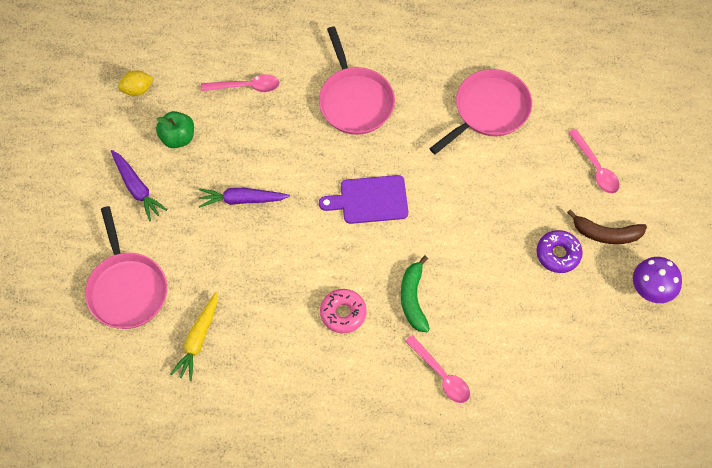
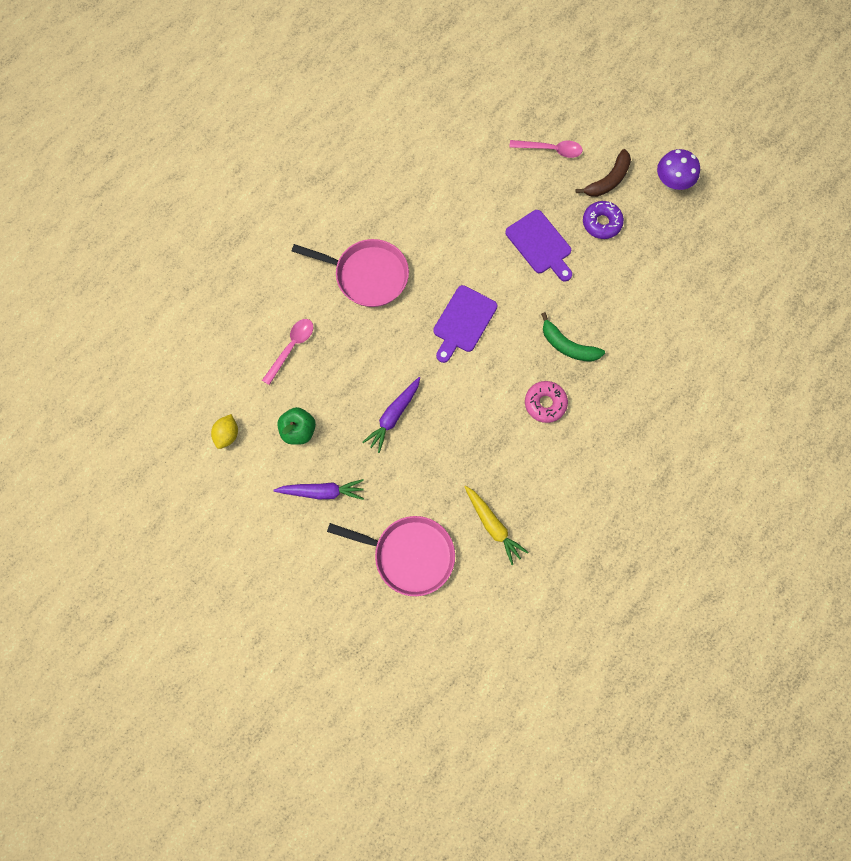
camera: 55 degrees left, 10 degrees up
pink spoon [405,335,470,403] -> none
pink pan [429,69,532,154] -> none
none -> purple cutting board [505,210,572,281]

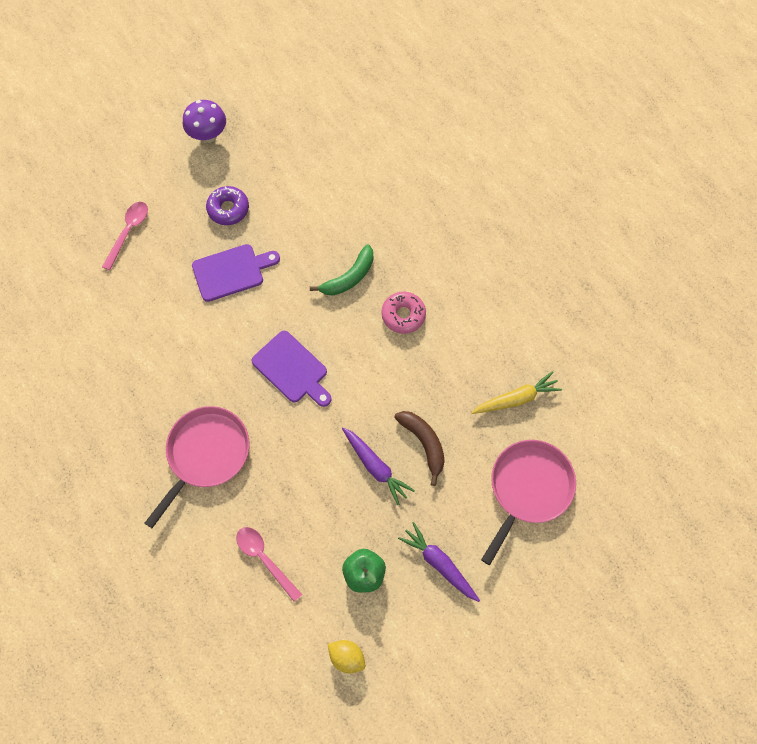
camera: 75 degrees left, 5 degrees down
purple carrot [273,479,364,500] -> purple carrot turned 60 degrees counterclockwise [398,522,480,602]
brown banana [576,149,631,197] -> brown banana moved to [394,411,445,486]

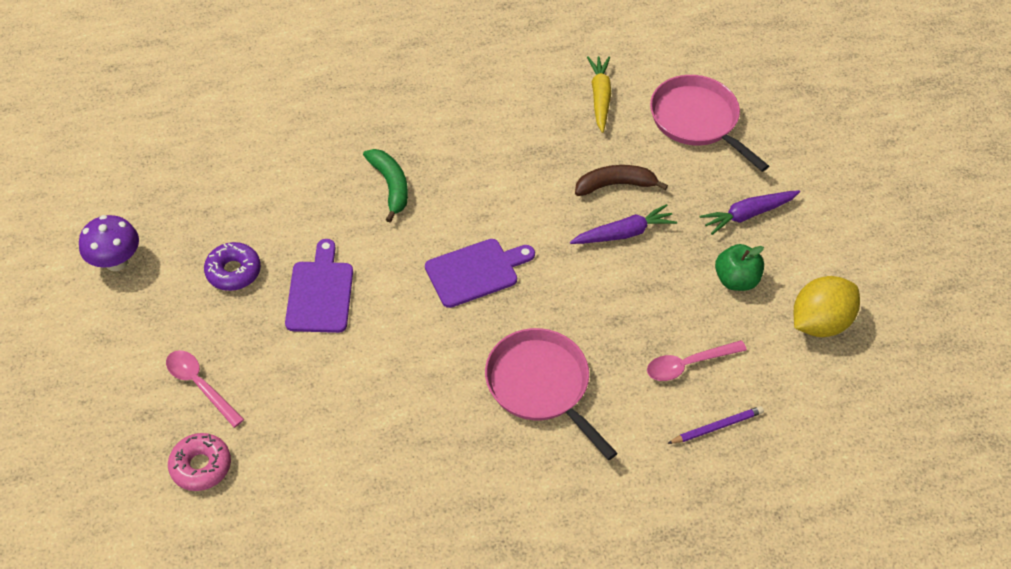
camera: 70 degrees left, 15 degrees down
yellow lemon [328,640,365,673] -> yellow lemon [794,276,860,337], size x1.74
pink donut [381,292,426,334] -> pink donut moved to [168,433,231,491]
none -> purple pencil [667,406,764,444]

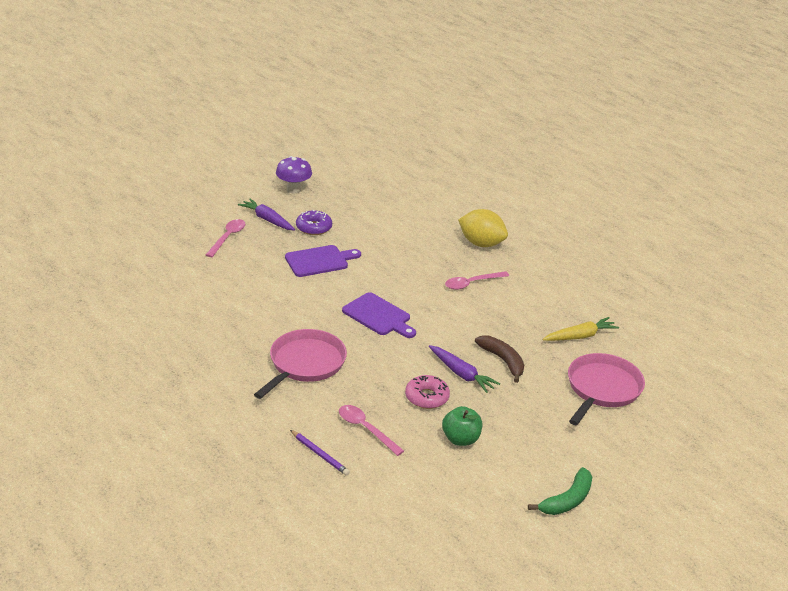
camera: 65 degrees right, 20 degrees down
pink donut [168,433,231,491] -> pink donut moved to [405,375,450,409]
green banana [363,149,408,222] -> green banana moved to [528,467,592,515]
purple carrot [700,190,800,235] -> purple carrot moved to [238,198,295,231]
yellow lemon [794,276,860,337] -> yellow lemon moved to [458,209,508,247]
none -> pink spoon [445,271,509,290]

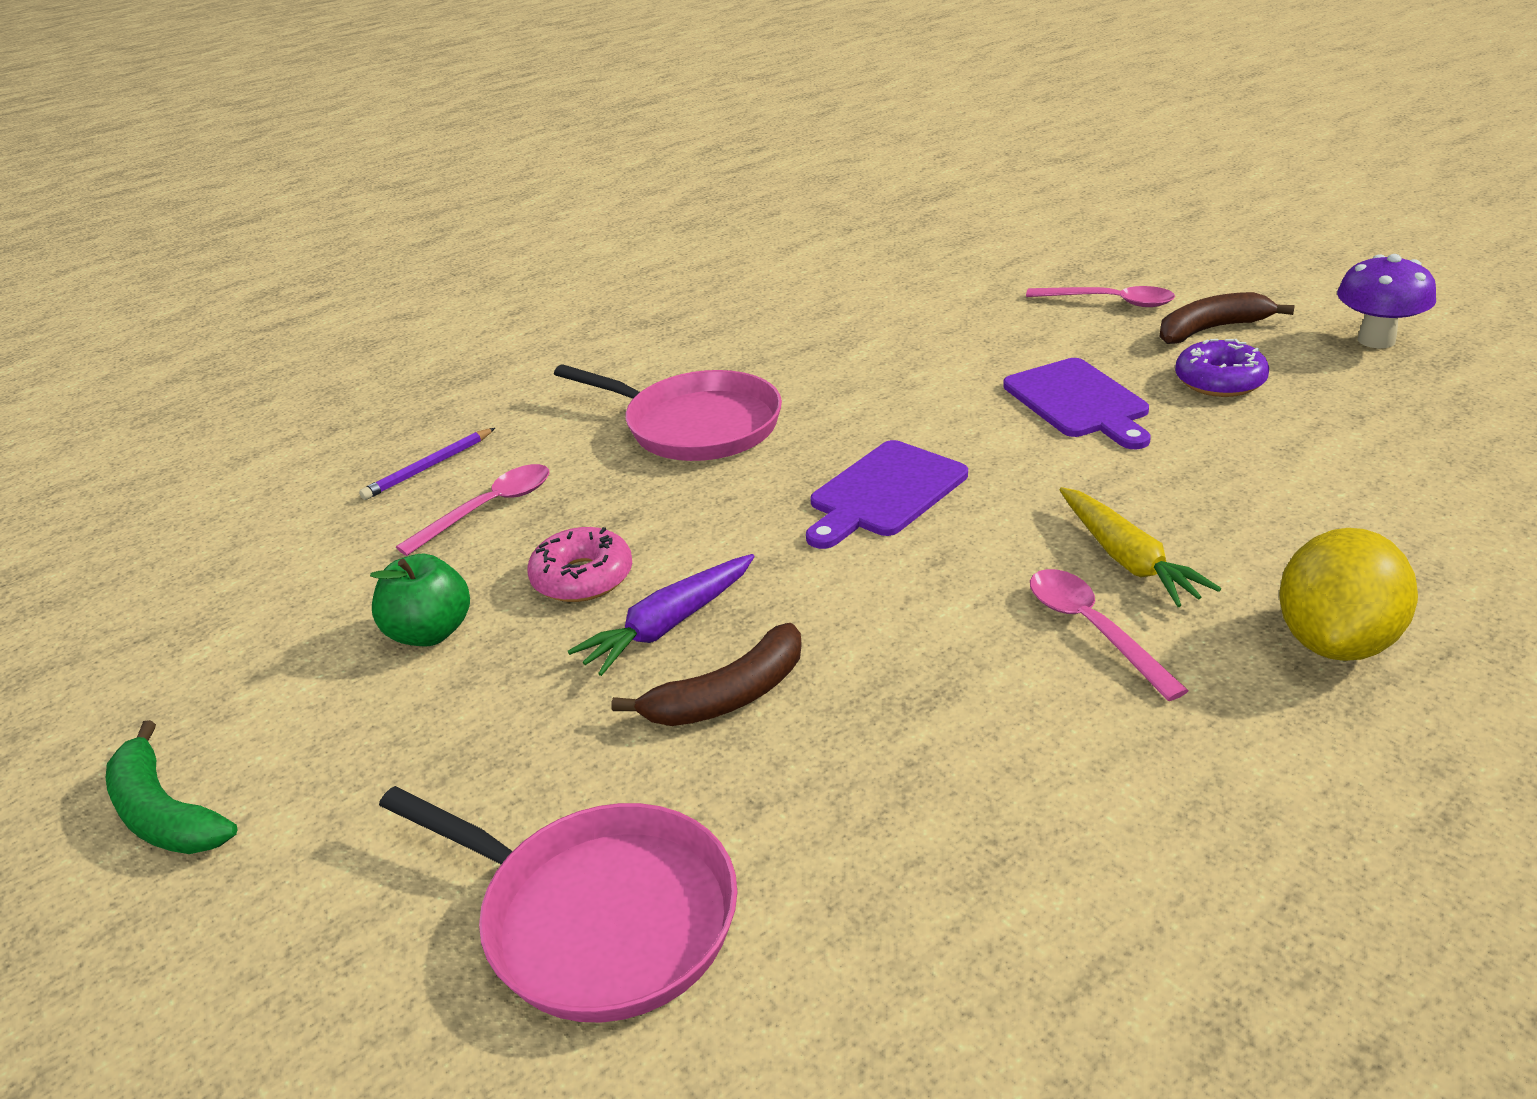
camera: 95 degrees right, 0 degrees up
purple carrot [238,198,295,231] -> brown banana [1159,292,1295,344]
yellow carrot [543,317,619,341] -> yellow carrot moved to [1059,487,1221,607]

